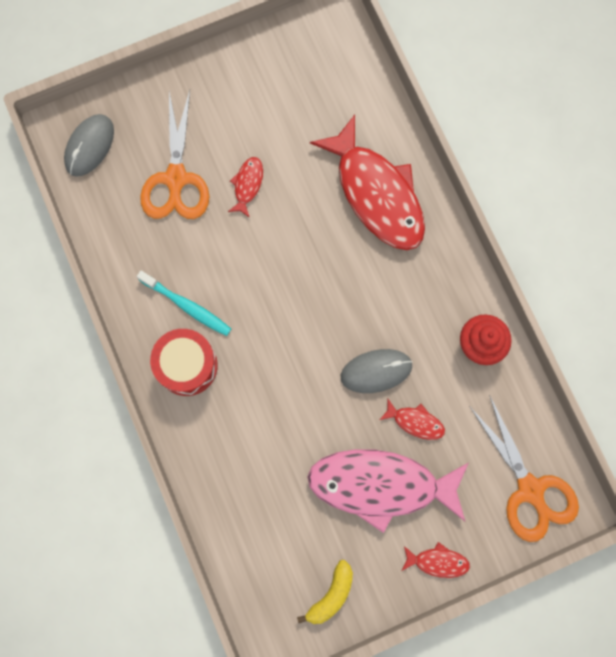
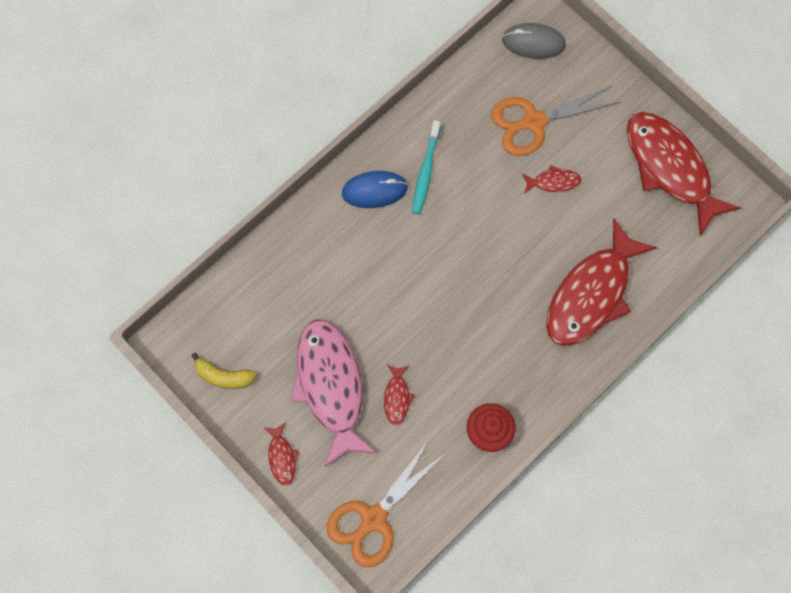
camera: 70 degrees right, 5 degrees down
red drum [150,329,218,396] -> blue mouse [342,171,408,208]
grey mouse [341,349,413,393] -> none
none -> red fish [627,112,741,237]

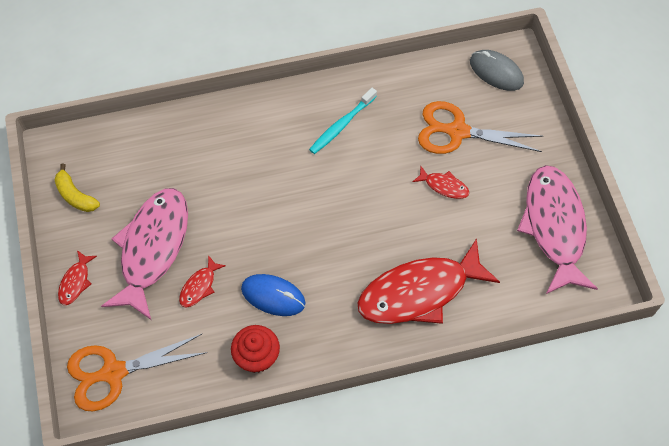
camera: 30 degrees right, 10 degrees down
blue mouse [342,171,408,208] -> blue mouse moved to [241,274,306,316]
red fish [627,112,741,237] -> pink fish [517,165,598,294]

